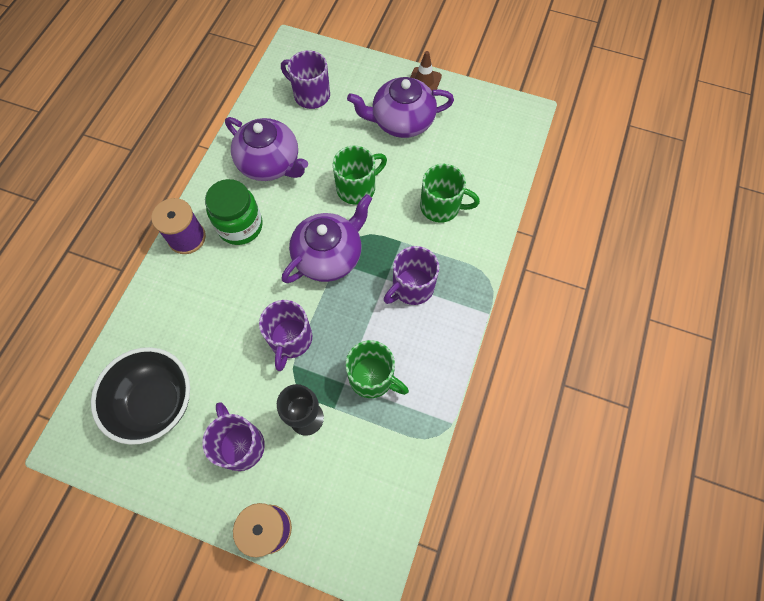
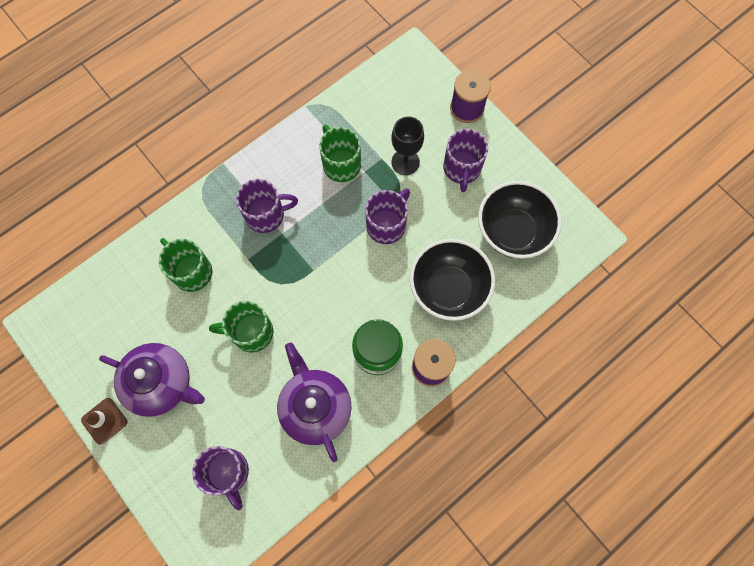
camera: 150 degrees left, 5 degrees up
purple teapot [282,194,372,283] -> none
none -> black bowl [410,239,495,321]

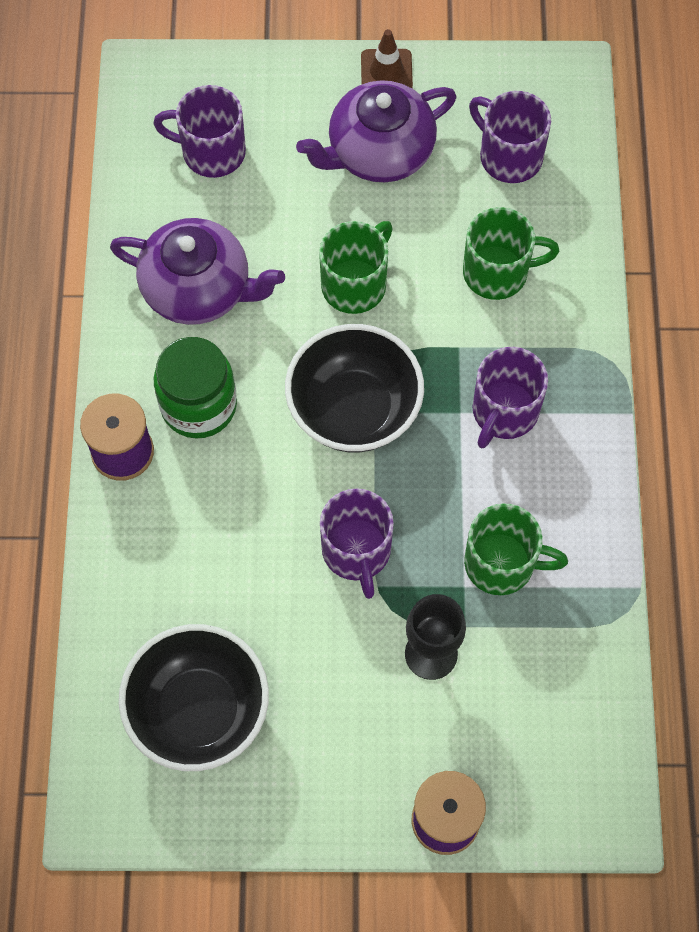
camera: 130 degrees right, 5 degrees down
black bowl [410,239,495,321] -> black bowl moved to [285,324,424,452]
purple mug [443,129,488,192] -> purple mug moved to [469,91,551,183]

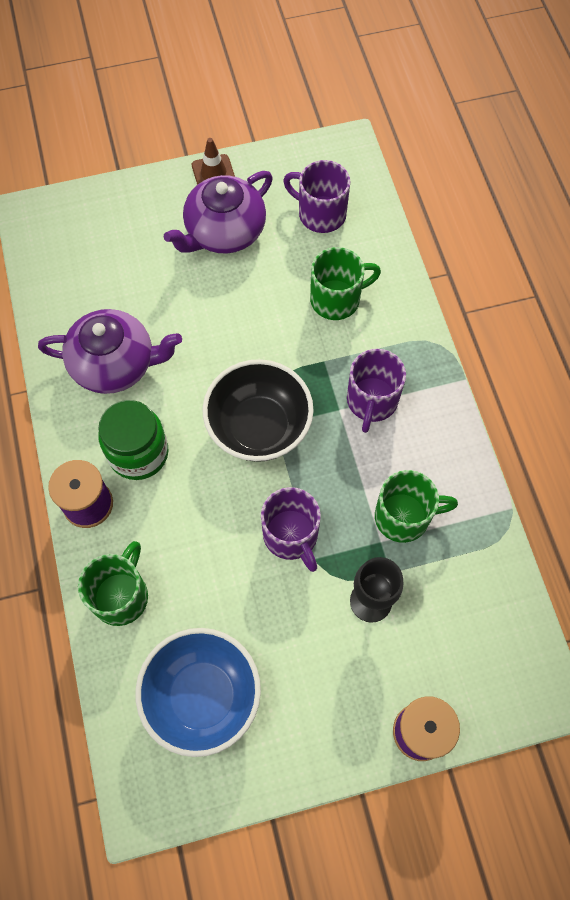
camera: 15 degrees left, 0 degrees up
black bowl [119,624,269,771] -> blue bowl [135,628,261,757]
purple mug [153,85,246,178] -> none
green mug [319,221,393,314] -> green mug moved to [78,541,148,626]

